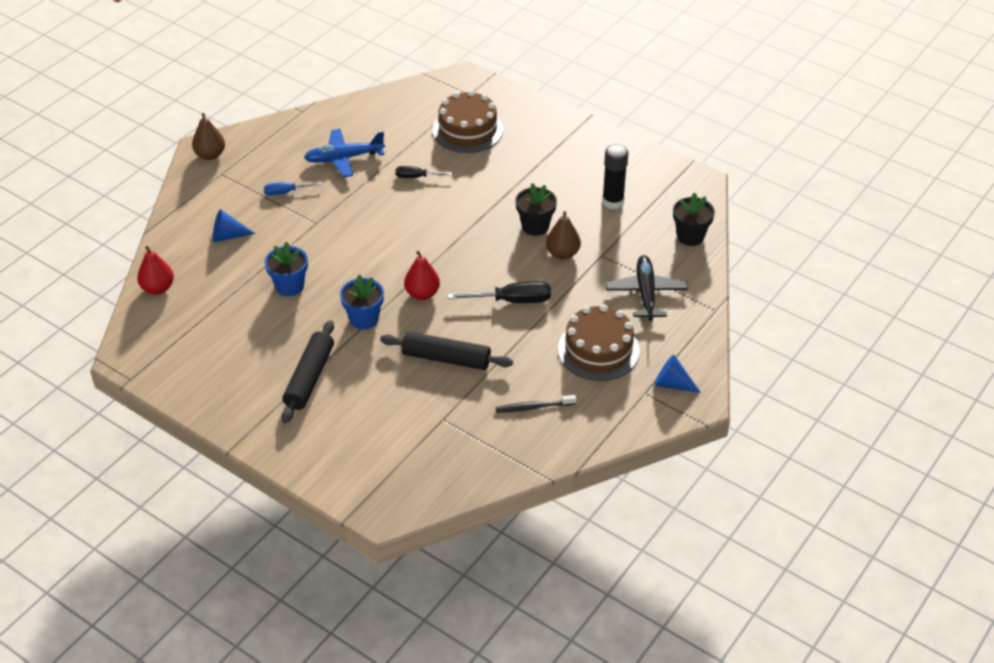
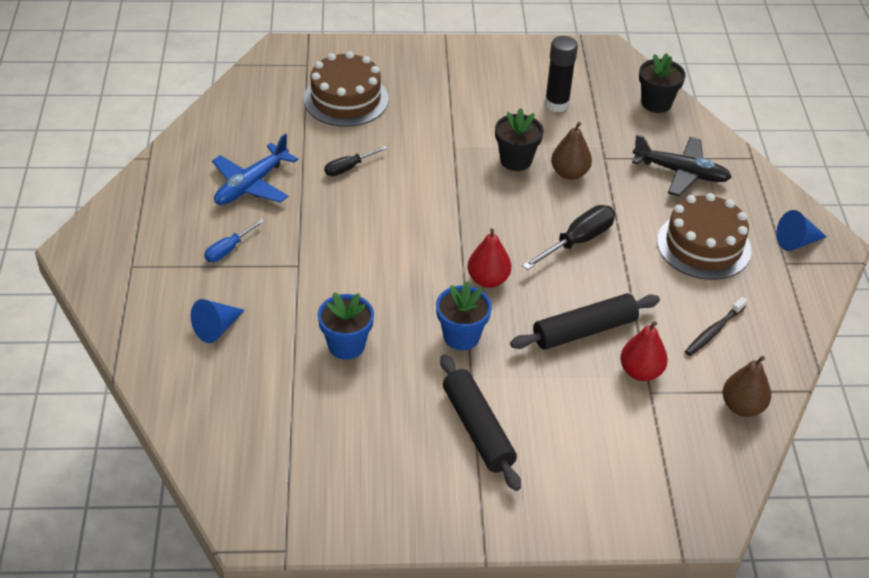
camera: 40 degrees left, 0 degrees up
red pear [137,246,174,295] -> red pear moved to [620,321,668,381]
brown pear [192,113,225,160] -> brown pear moved to [723,356,771,417]
black plane [606,255,688,321] -> black plane turned 150 degrees clockwise [632,134,732,196]

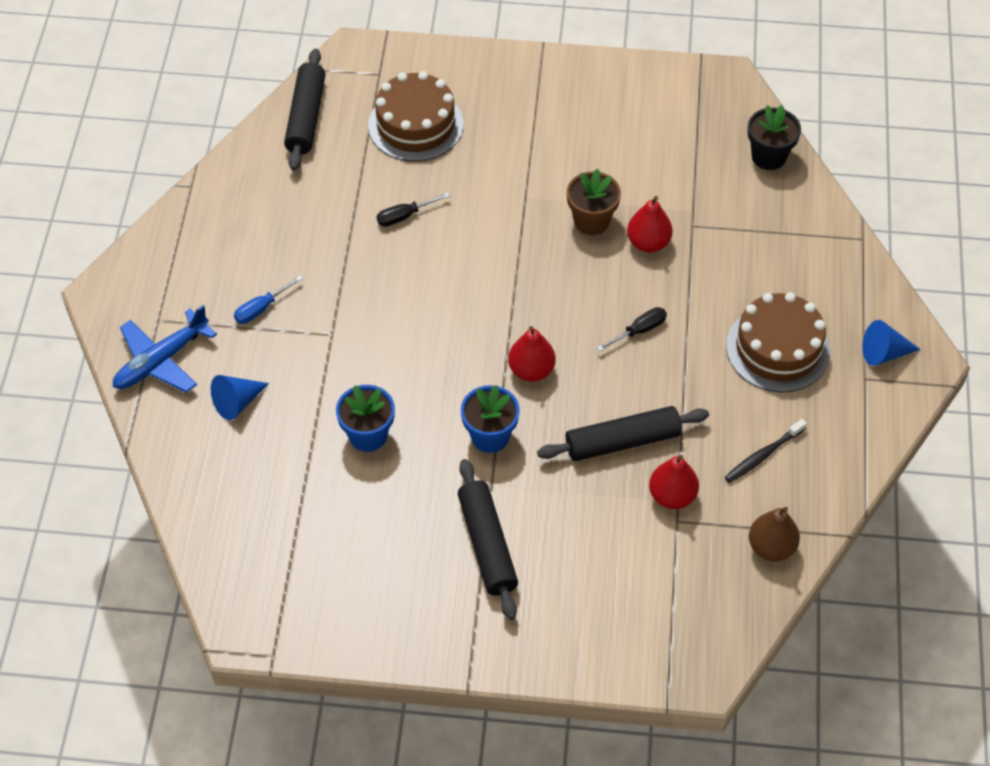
camera: 10 degrees right, 10 degrees up
blue plane [212,134,298,205] -> blue plane moved to [113,305,217,393]
black flower pot [495,108,544,171] -> brown flower pot [567,169,621,235]
black screwdriver [522,205,615,270] -> black screwdriver [597,307,667,351], size x0.61
black glue stick [545,36,578,112] -> none
brown pear [551,122,592,180] -> red pear [627,196,673,252]
black plane [632,134,732,196] -> none
none -> black rolling pin [284,48,325,170]

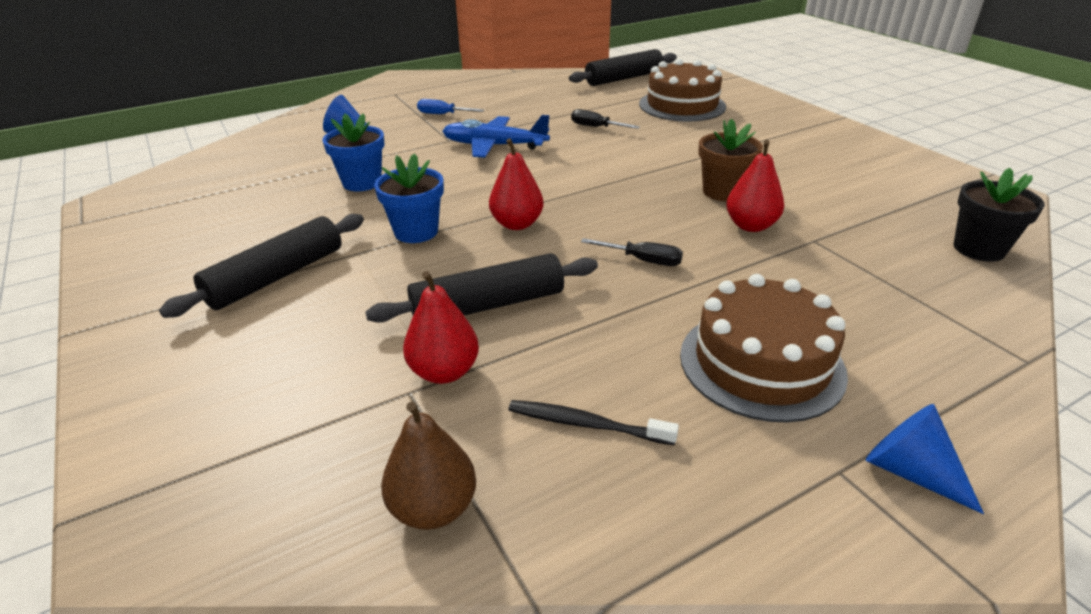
camera: 55 degrees right, 20 degrees down
blue plane [113,305,217,393] -> blue plane moved to [442,115,550,158]
black rolling pin [537,406,709,461] -> black rolling pin turned 60 degrees counterclockwise [365,253,598,323]

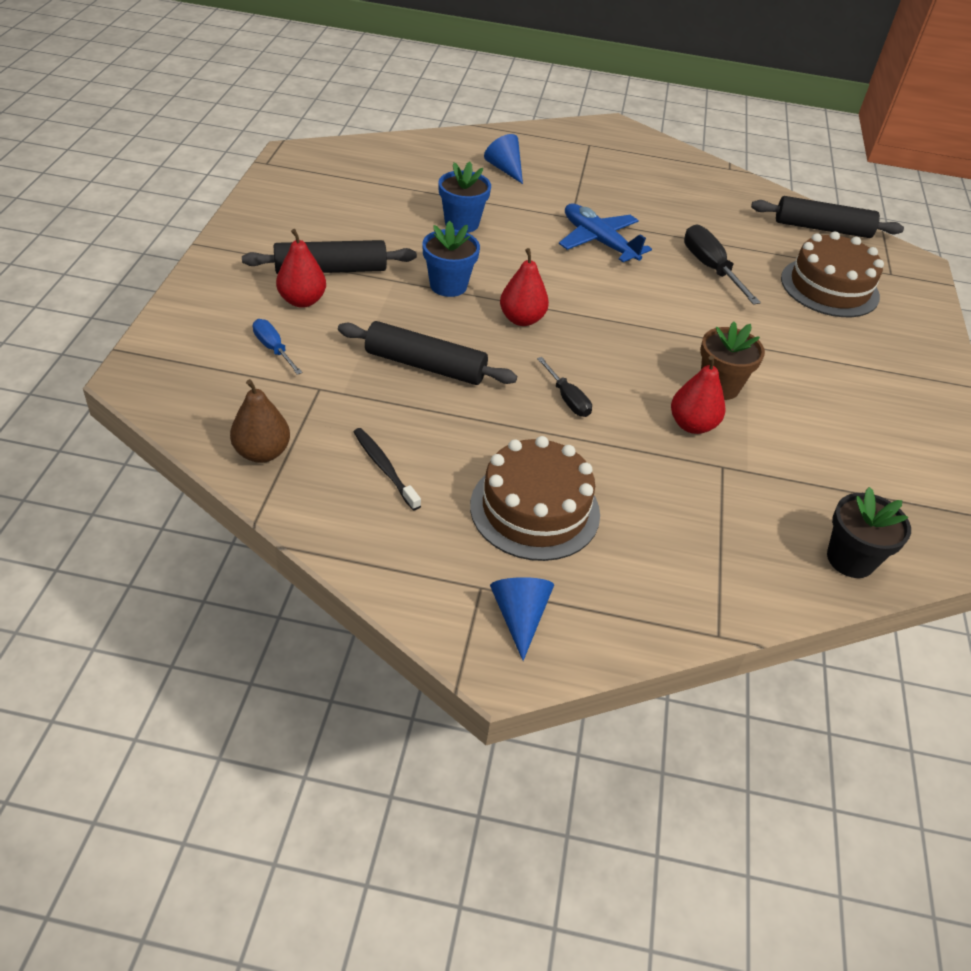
camera: 35 degrees right, 10 degrees up
red pear [403,271,479,384] -> red pear moved to [276,229,326,308]
blue screwdriver [417,99,484,114] -> blue screwdriver moved to [253,319,303,375]
black screwdriver [571,109,640,129] -> black screwdriver [684,225,761,305], size x1.65

